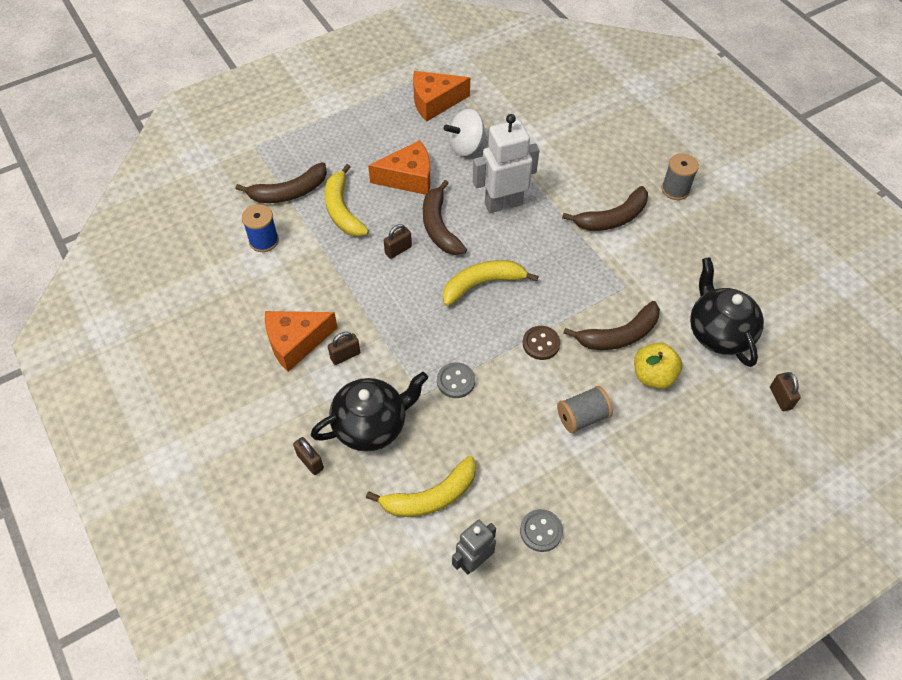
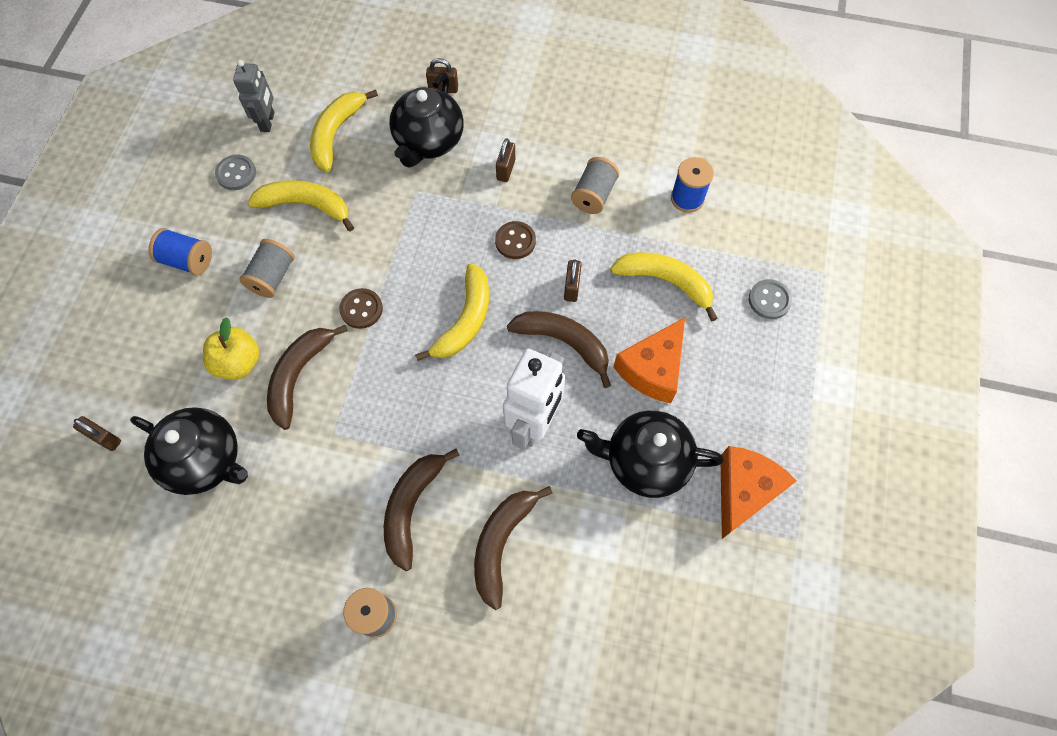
camera: 135 degrees right, 10 degrees up
brown banana [236,162,327,203] -> brown banana moved to [474,486,553,610]
orange cheese [265,311,338,372] -> none
grey button [437,362,475,398] -> grey button moved to [749,279,792,319]
white spinning top [444,109,487,156] -> black teapot [577,410,723,498]
none -> blue spool [149,228,212,275]
none -> yellow banana [248,180,354,231]
none -> brown button [495,221,536,259]
none -> grey spool [571,157,619,214]

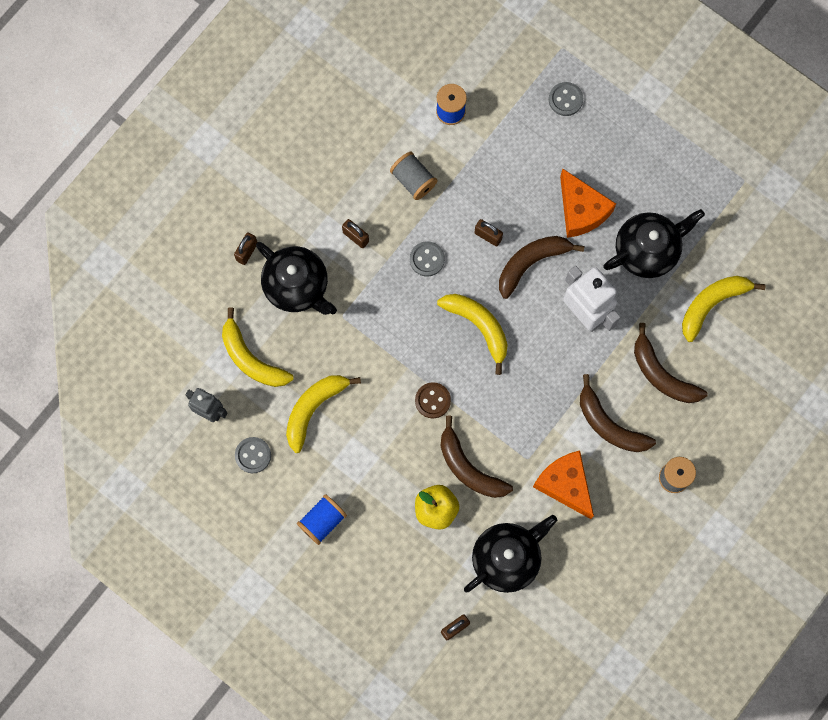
camera: 65 degrees left, 10 degrees up
grey spool [239,239,294,298] -> none
brown button [495,221,536,259] -> grey button [410,241,445,277]
black teapot [577,410,723,498] -> black teapot turned 150 degrees counterclockwise [603,209,705,278]
yellow banana [610,252,718,321] -> yellow banana moved to [682,276,765,342]
orange cheese [721,446,796,539] -> orange cheese moved to [533,451,594,519]

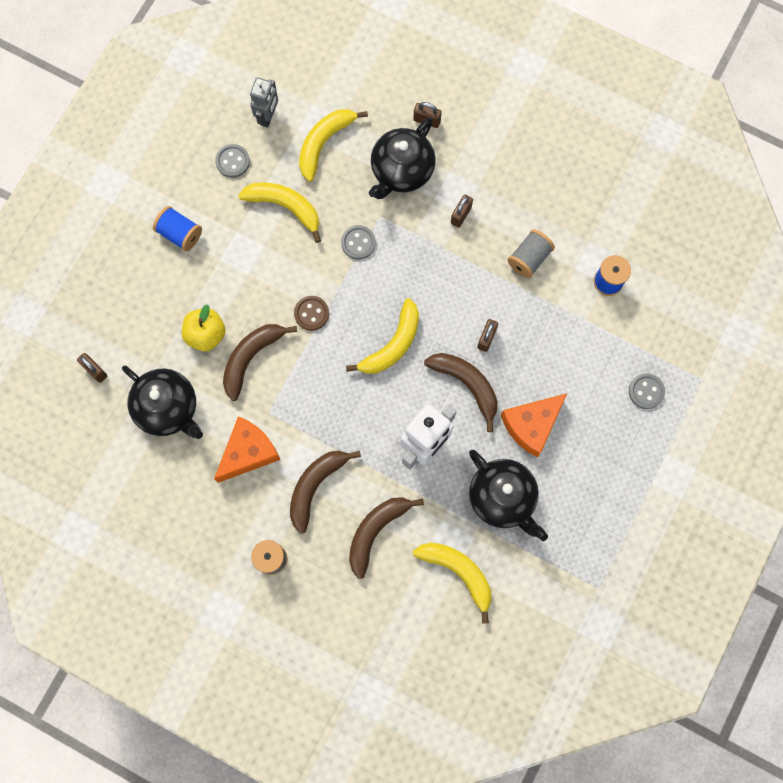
camera: 80 degrees right, 0 degrees up
grey button [410,241,445,277] -> grey button moved to [341,225,376,260]

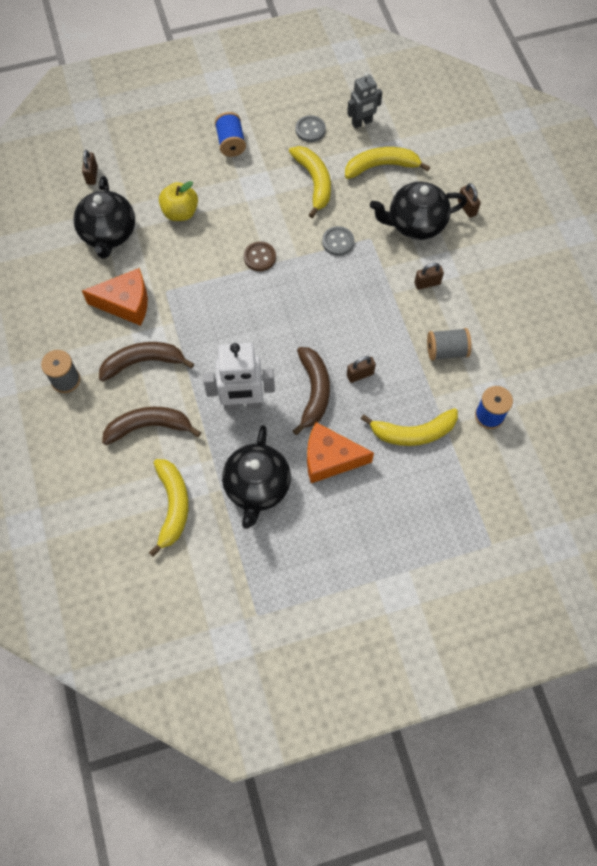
camera: 45 degrees right, 10 degrees down
brown banana [223,324,297,401] -> none
yellow banana [346,298,419,374] -> yellow banana moved to [361,408,458,446]
grey button [629,373,665,409] -> none

